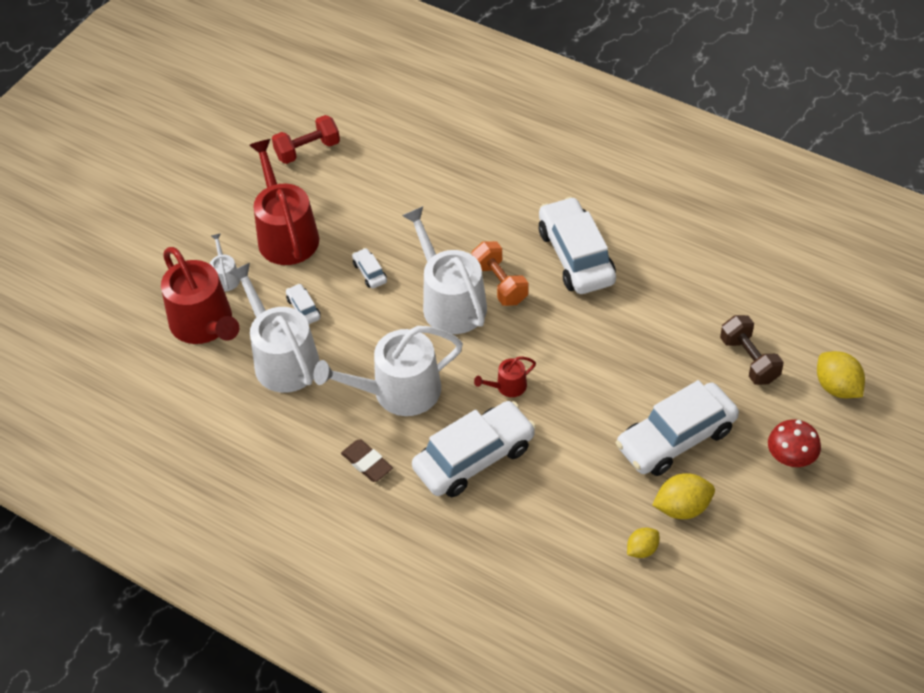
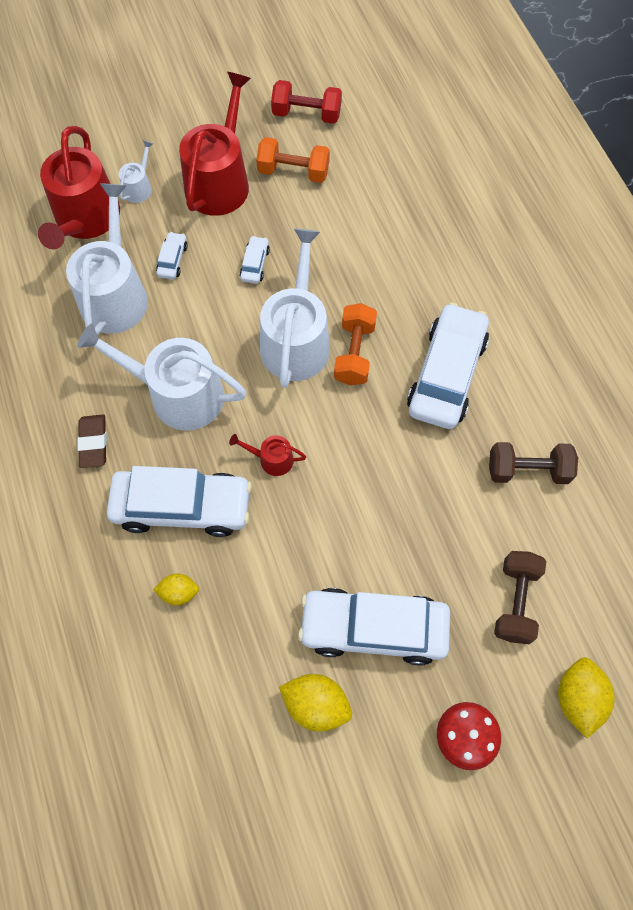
camera: 35 degrees right, 15 degrees up
yellow lemon [627,527,659,558] -> yellow lemon moved to [153,574,199,606]
none -> orange dumbbell [256,137,330,183]
none -> brown dumbbell [489,442,578,484]

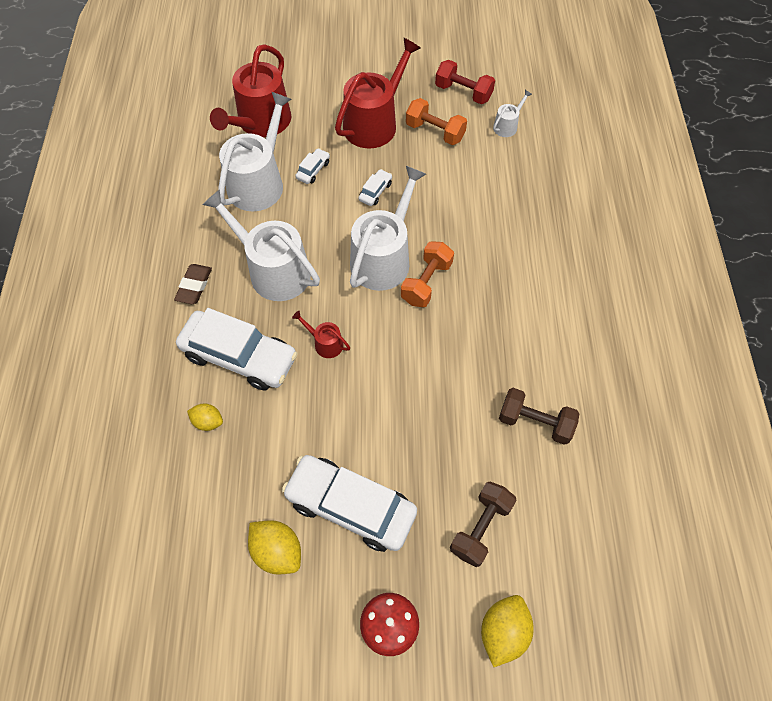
camera: 20 degrees right, 5 degrees down
white watering can [119,140,153,203] -> white watering can moved to [493,90,532,137]
white car [407,303,489,429] -> none

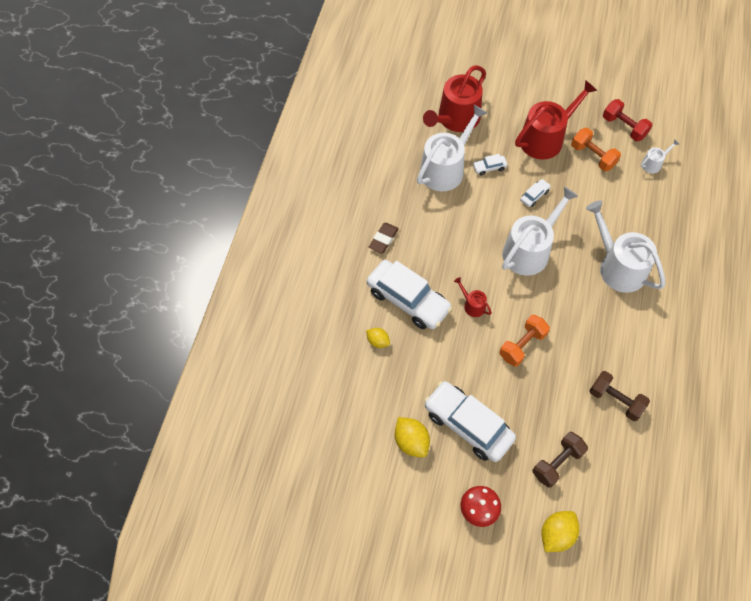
camera: 15 degrees right, 0 degrees up
white watering can [202,190,320,301] -> white watering can moved to [586,200,665,293]
white car [295,148,330,184] -> white car turned 150 degrees counterclockwise [473,154,507,176]
orange dumbbell [401,241,454,307] -> orange dumbbell moved to [499,315,550,366]

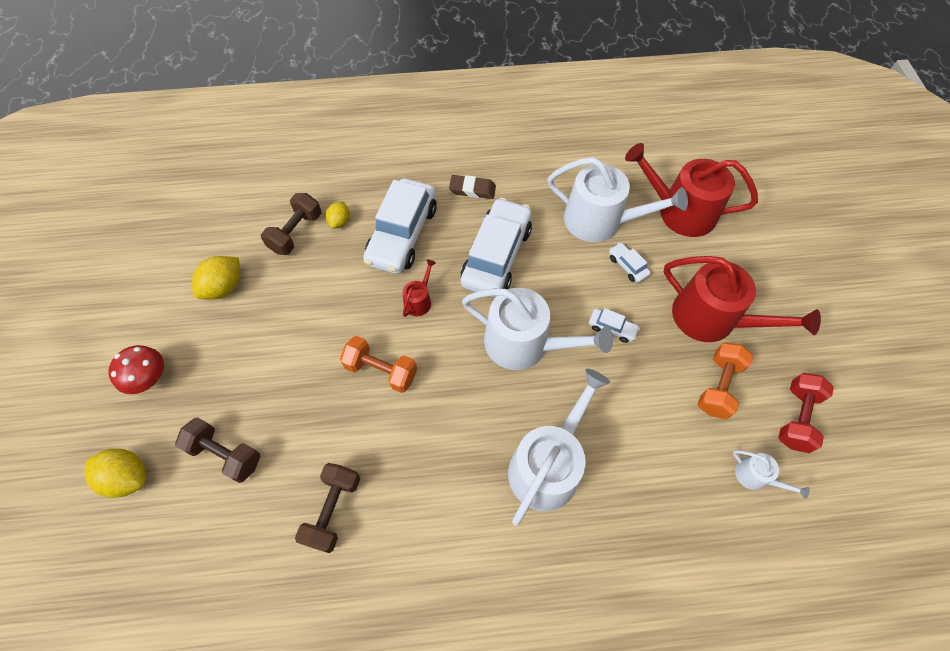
camera: 70 degrees right, 0 degrees up
white car [424,381,516,462] -> white car moved to [461,198,532,298]
none -> brown dumbbell [261,193,322,255]

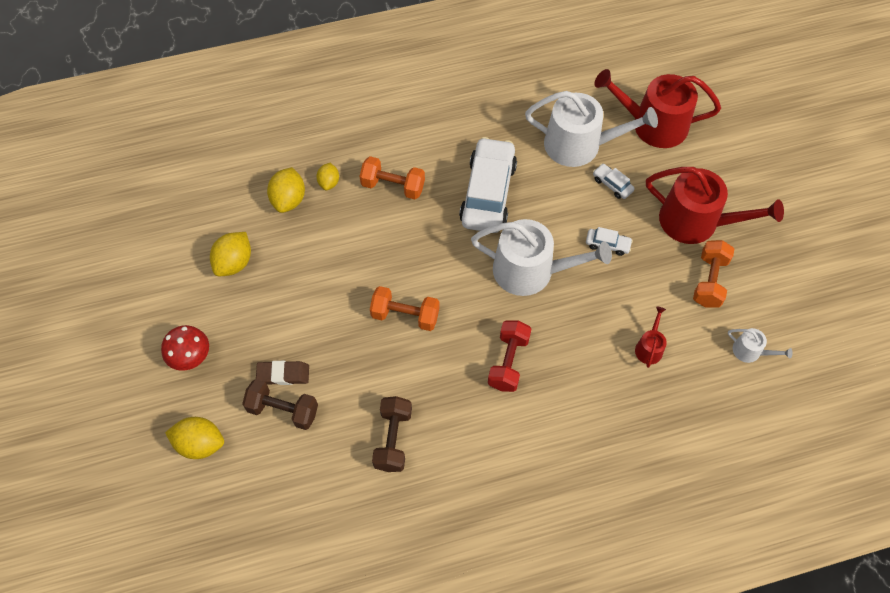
camera: 10 degrees left, 0 degrees up
brown dumbbell [261,193,322,255] -> yellow lemon [267,167,305,213]
white car [363,178,437,274] -> orange dumbbell [360,156,425,199]
red watering can [403,259,436,317] -> red watering can moved to [635,307,667,368]
brown eraser [449,175,496,199] -> brown eraser moved to [256,361,309,385]
white watering can [508,369,610,526] -> none
red dumbbell [778,373,834,453] -> red dumbbell moved to [488,320,531,392]

